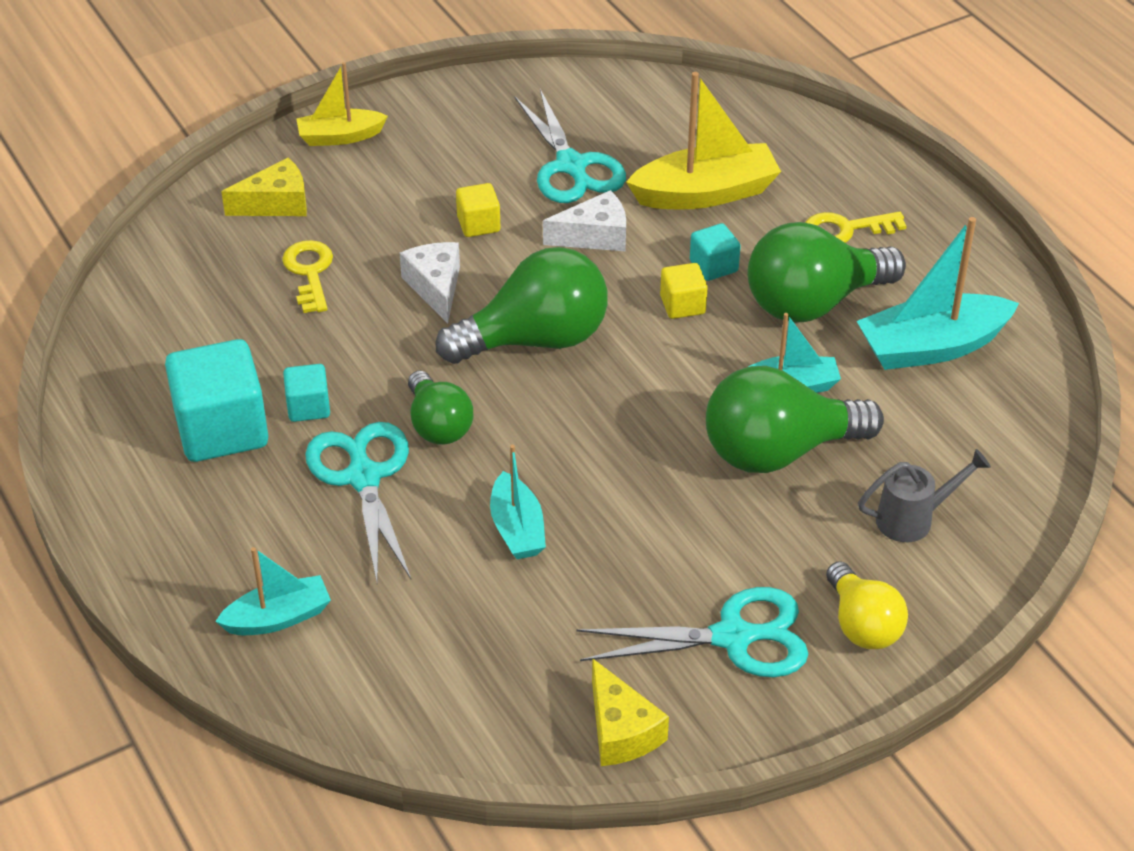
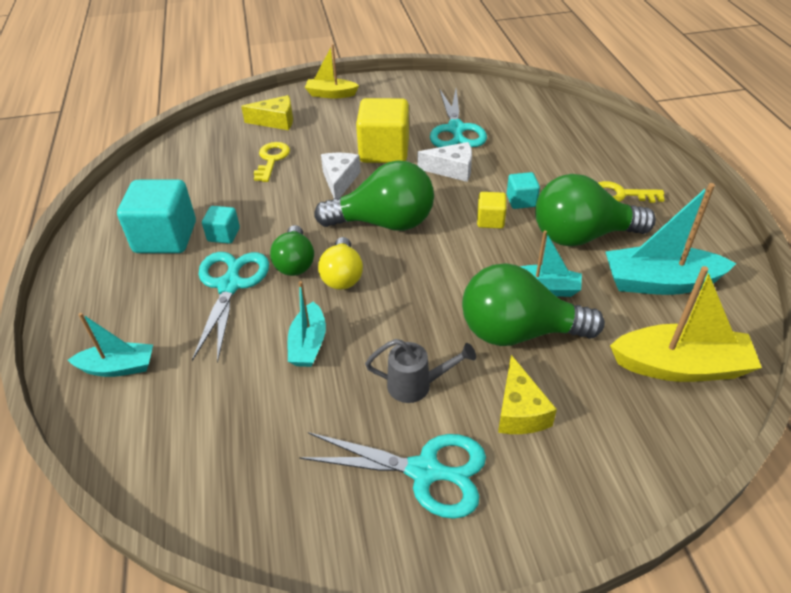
camera: 20 degrees right, 0 degrees up
yellow cube [456,183,500,237] -> yellow cube [356,98,409,163], size x2.00
yellow cheese [592,658,669,766] -> yellow cheese moved to [498,355,557,434]
yellow boat [626,72,781,210] -> yellow boat moved to [610,266,762,382]
yellow light bulb [826,561,908,649] -> yellow light bulb moved to [318,237,363,290]
grey watering can [858,449,991,542] -> grey watering can moved to [365,339,476,403]

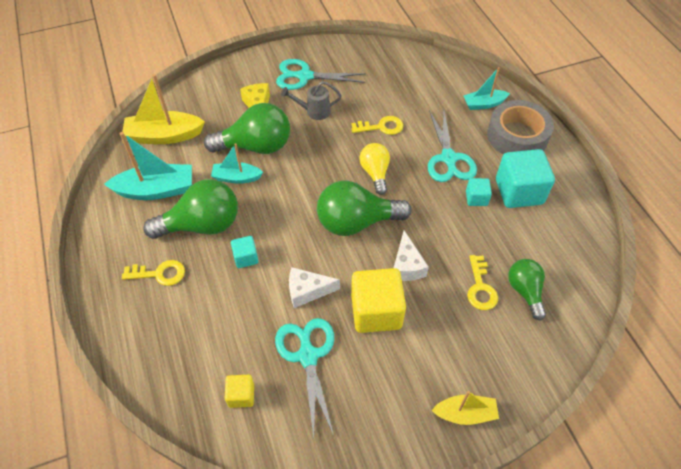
camera: 170 degrees right, 10 degrees up
yellow cheese [241,95,293,130] -> none
green light bulb [270,225,314,276] -> green light bulb moved to [508,259,546,320]
turquoise boat [288,281,326,367] -> yellow key [351,116,403,135]
yellow cube [477,192,507,228] -> yellow cube moved to [225,375,254,408]
none -> grey tape [487,100,554,155]

